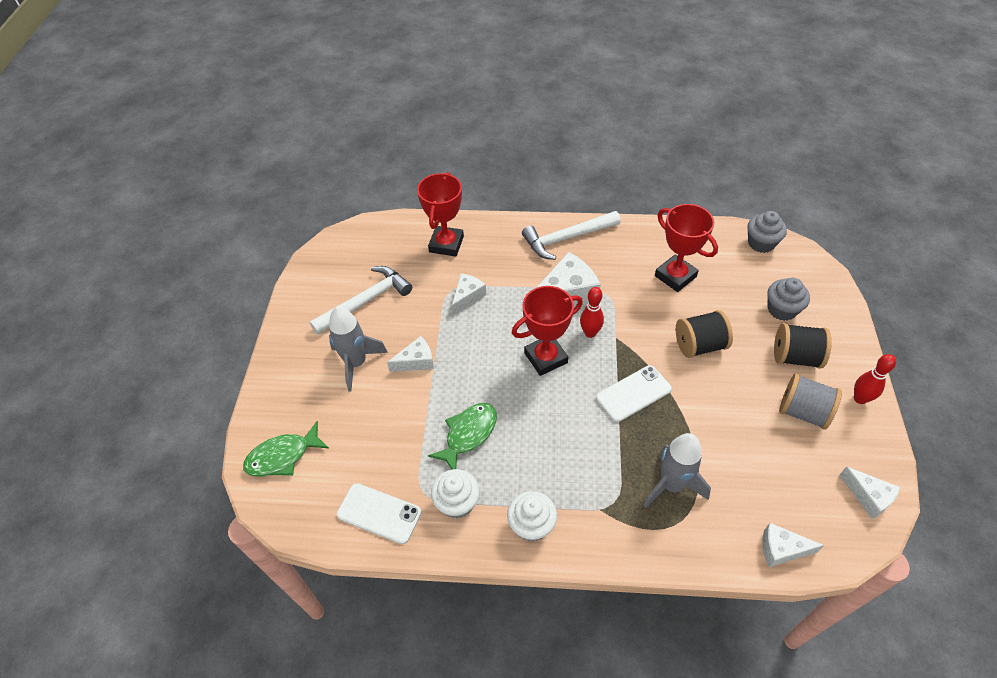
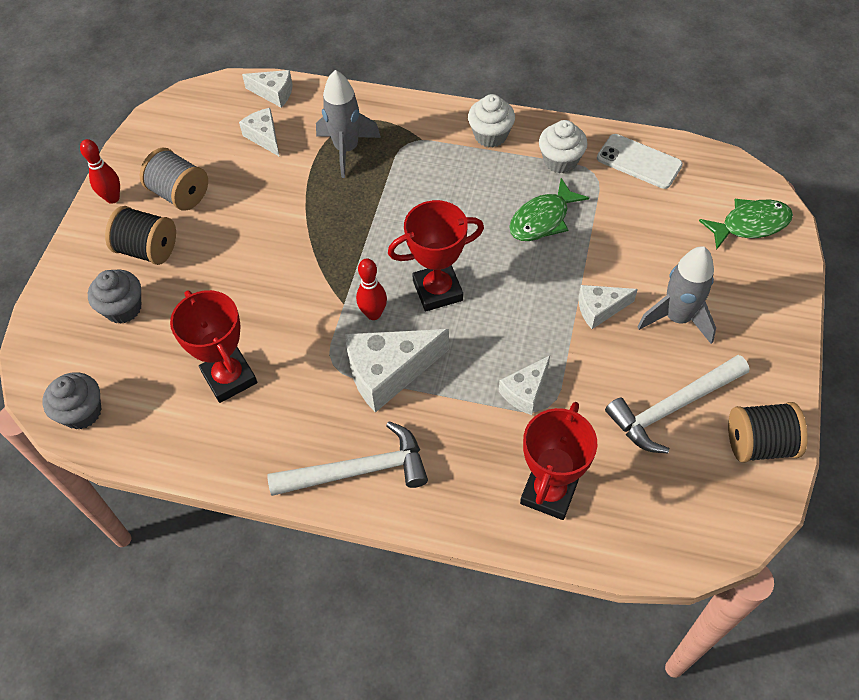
camera: 170 degrees left, 5 degrees up
white phone [596,365,672,422] -> none
black spool [676,310,733,358] -> black spool moved to [728,402,808,463]
white cheese [840,467,900,519] -> white cheese moved to [239,108,279,156]

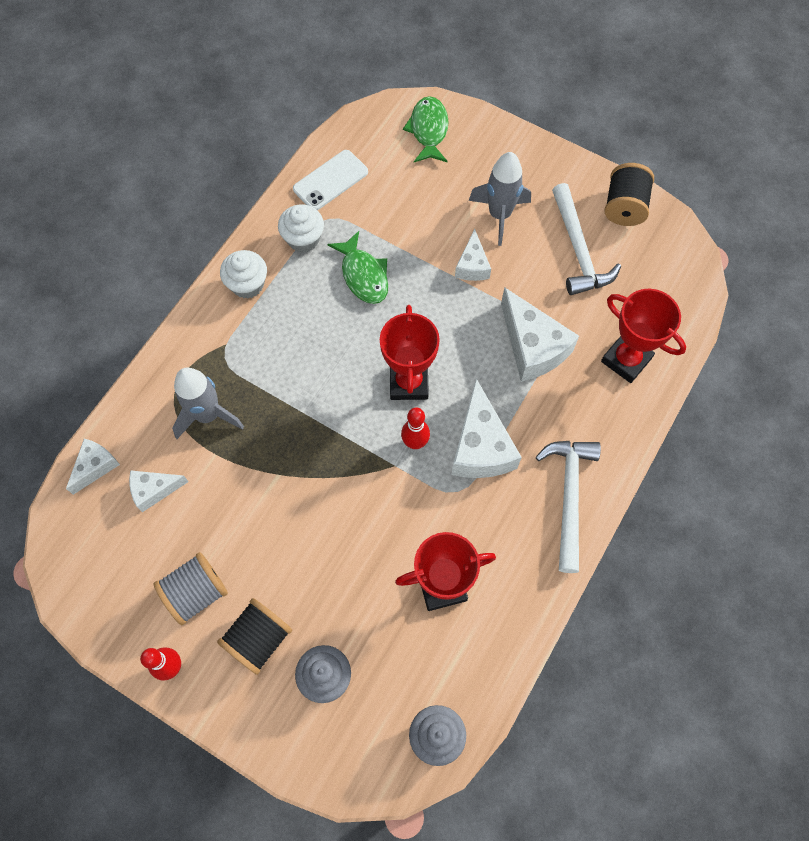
camera: 75 degrees left, 10 degrees up
white cheese [499,356,550,415] -> white cheese [501,287,579,382], size x1.75

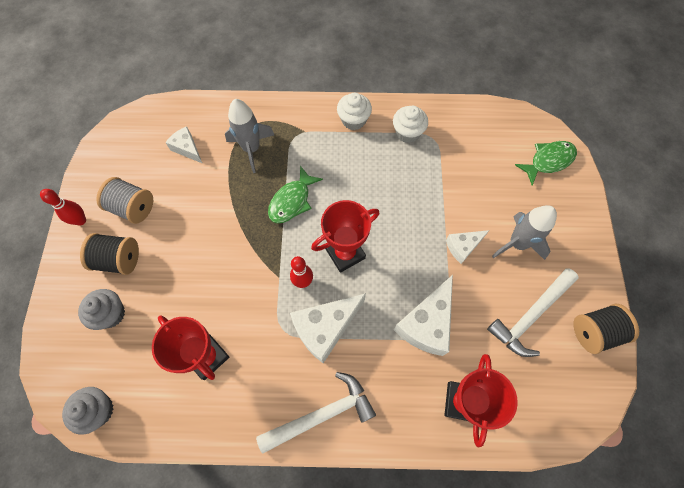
camera: 60 degrees right, 0 degrees up
white cheese [66,439,120,495] -> none
white phone [293,150,368,210] -> none
green fish [327,231,388,304] -> green fish moved to [268,166,323,223]

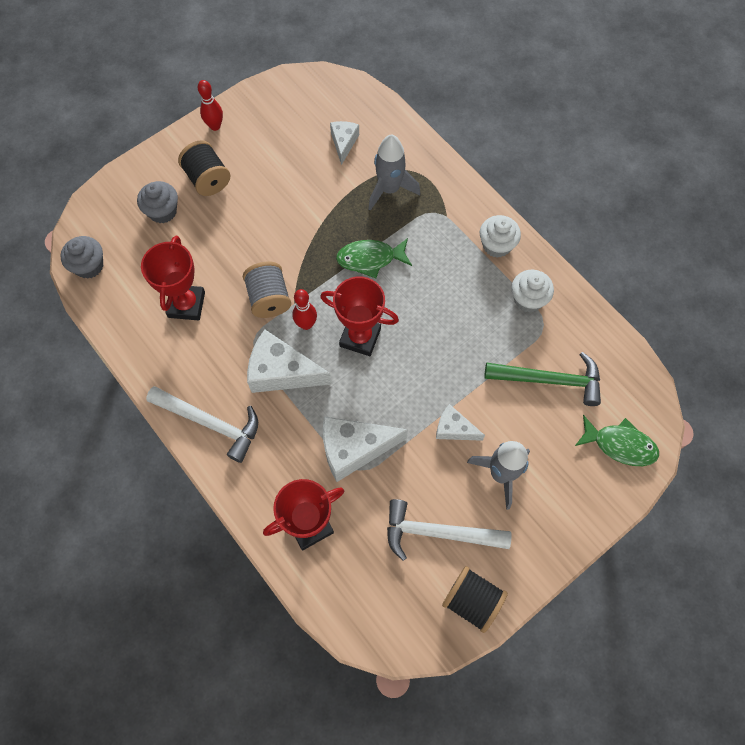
camera: 50 degrees right, 0 degrees up
grey spool [96,177,153,224] -> grey spool moved to [243,261,291,318]
none -> green hammer [485,352,601,406]

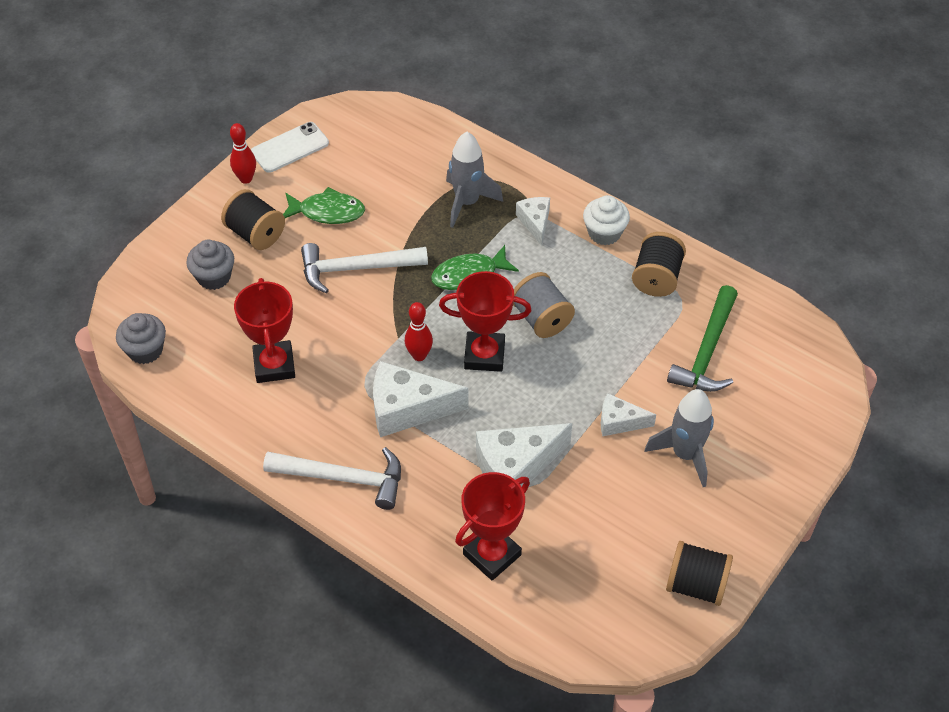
camera: 15 degrees left, 15 degrees down
grey spool [243,261,291,318] -> grey spool moved to [513,272,575,338]
white cheese [330,121,359,165] -> white cheese moved to [516,197,550,246]
white hammer [387,499,512,561] -> white hammer moved to [301,243,428,294]
green hammer [485,352,601,406] -> green hammer turned 120 degrees clockwise [667,285,738,392]
white cupcake [511,270,554,312] -> black spool [632,232,686,297]
green fish [575,415,659,466] -> green fish moved to [283,187,365,224]
none -> white phone [251,122,329,173]

